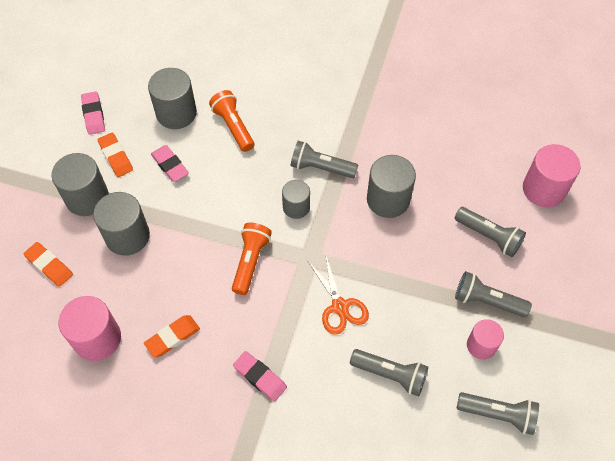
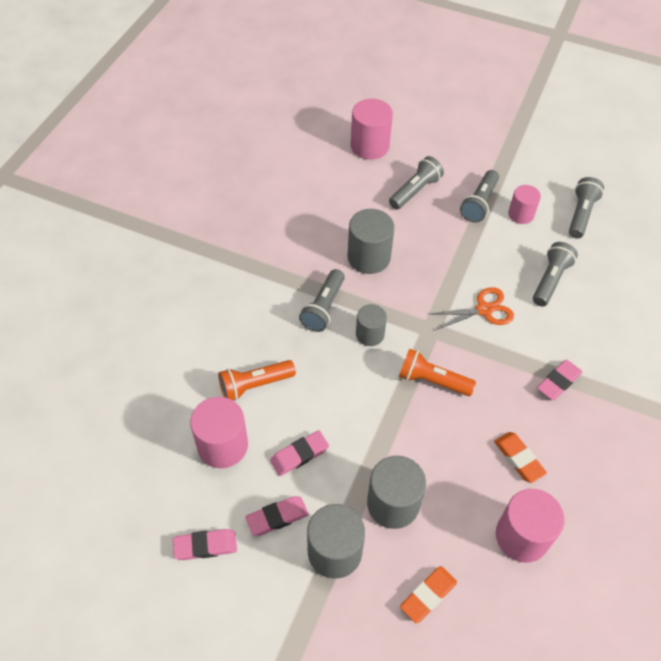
camera: 85 degrees left, 5 degrees down
orange eraser [98,133,133,177] -> pink eraser [245,496,309,536]
grey cylinder [148,68,197,129] -> pink cylinder [190,397,248,468]

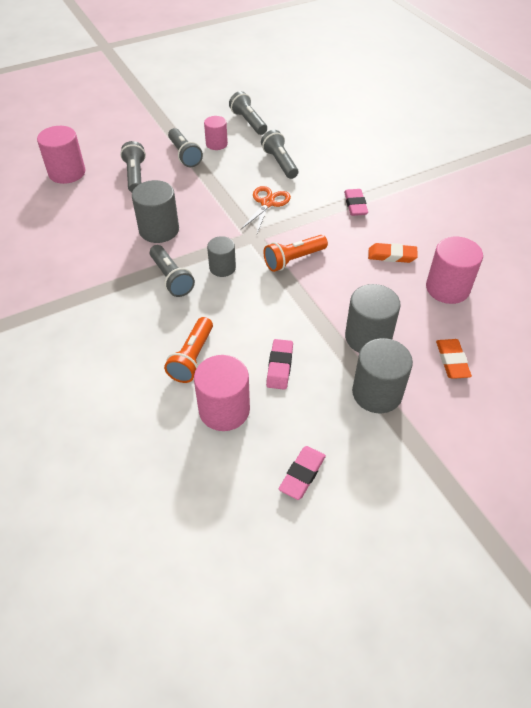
camera: 50 degrees left, 5 degrees down
pink eraser [245,496,309,536] -> none

